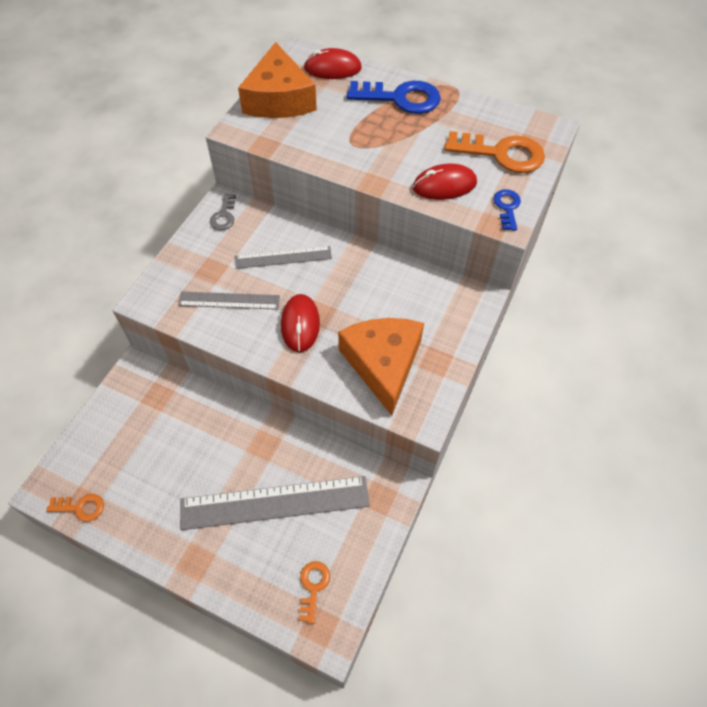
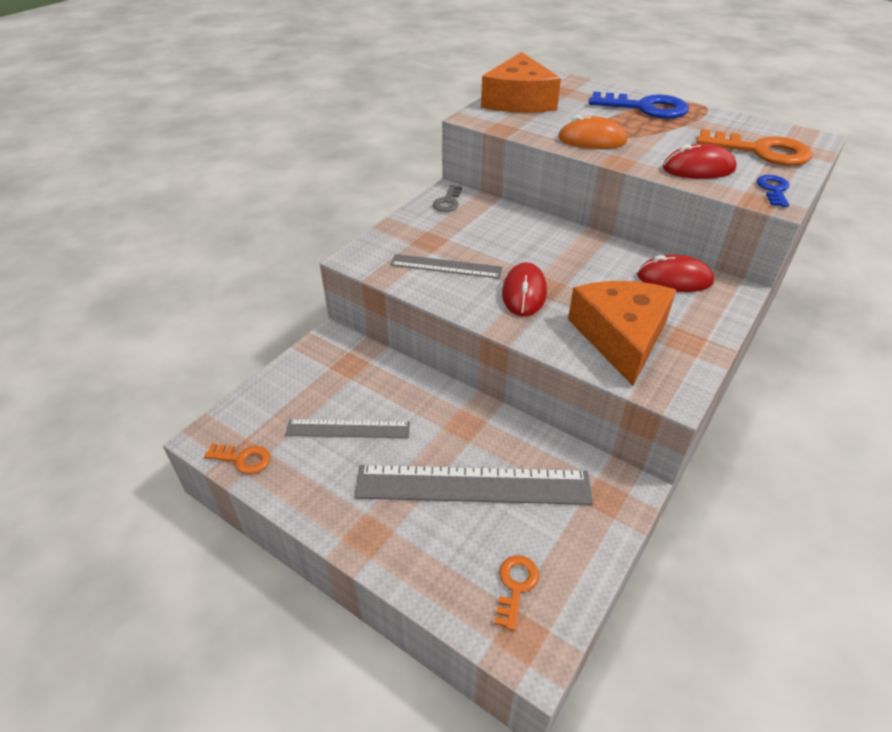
camera: 10 degrees right, 15 degrees down
grey ruler [235,246,332,269] -> grey ruler moved to [285,419,410,438]
red mouse [304,48,362,79] -> red mouse moved to [637,255,714,292]
none -> orange mouse [558,115,627,149]

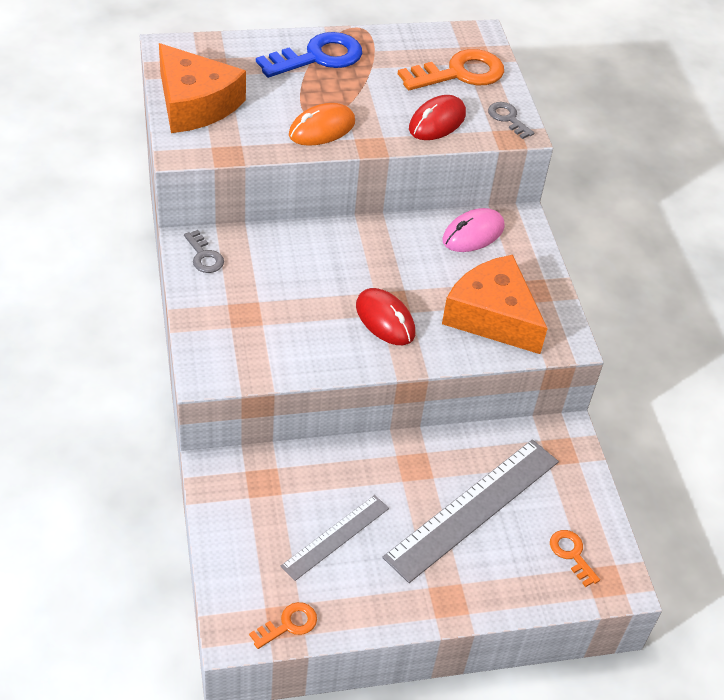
camera: 50 degrees left, 5 degrees up
grey ruler [390,254,503,279] -> none
red mouse [637,255,714,292] -> pink mouse [442,208,504,252]
blue key [757,175,789,207] -> grey key [488,102,534,139]

